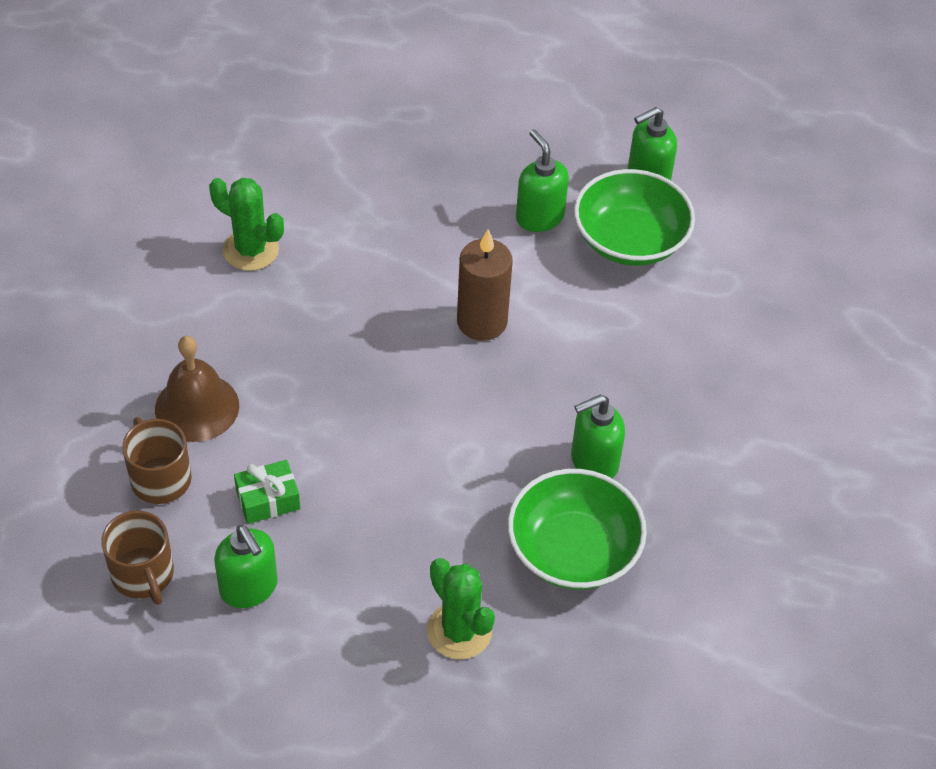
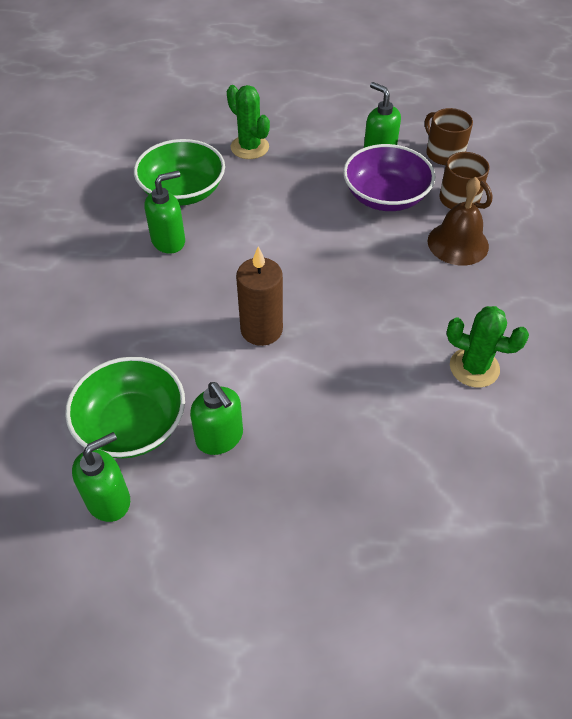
camera: 175 degrees right, 0 degrees up
green gift [234,460,300,524] -> purple bowl [343,144,435,211]

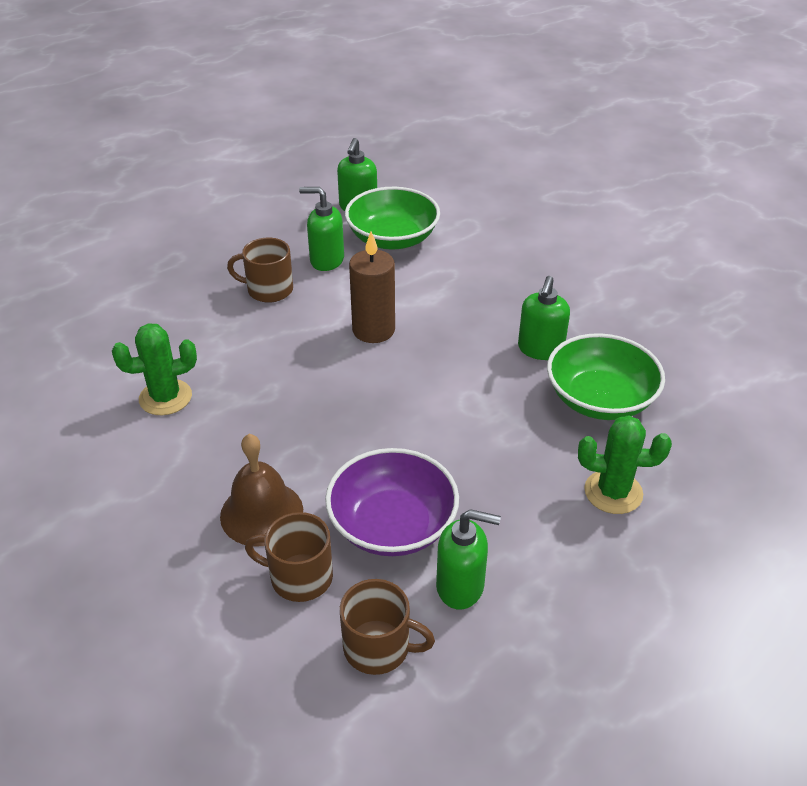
camera: 140 degrees right, 10 degrees down
none -> brown mug [227,238,293,303]

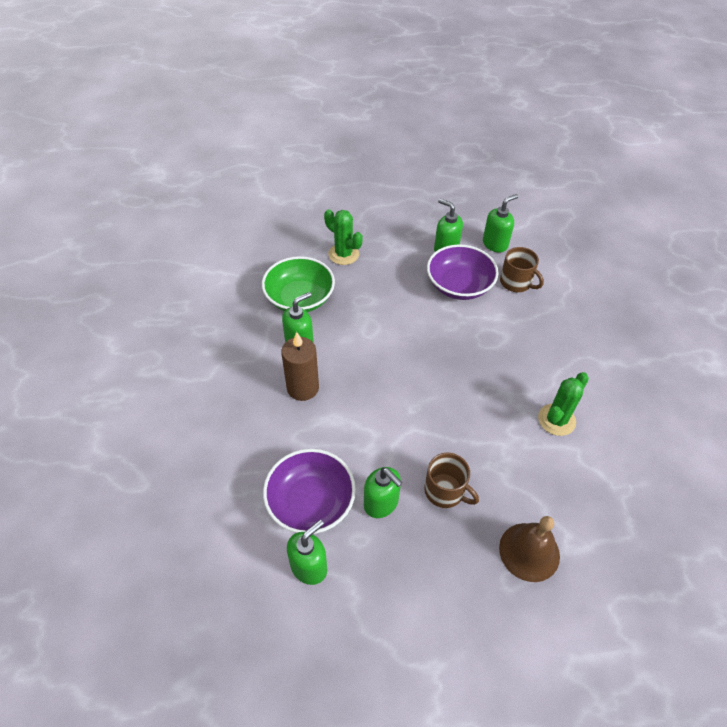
camera: 150 degrees left, 10 degrees up
green cactus [112,323,197,415] -> green cactus turned 60 degrees counterclockwise [538,372,589,436]
brown bell [220,434,303,546] -> brown bell moved to [499,516,560,582]
brown mug [340,579,435,675] -> green soap dispenser [483,194,518,253]
green bowl [345,187,440,250] -> purple bowl [263,449,356,534]
brown candle [349,232,395,343] -> brown candle moved to [281,332,319,401]

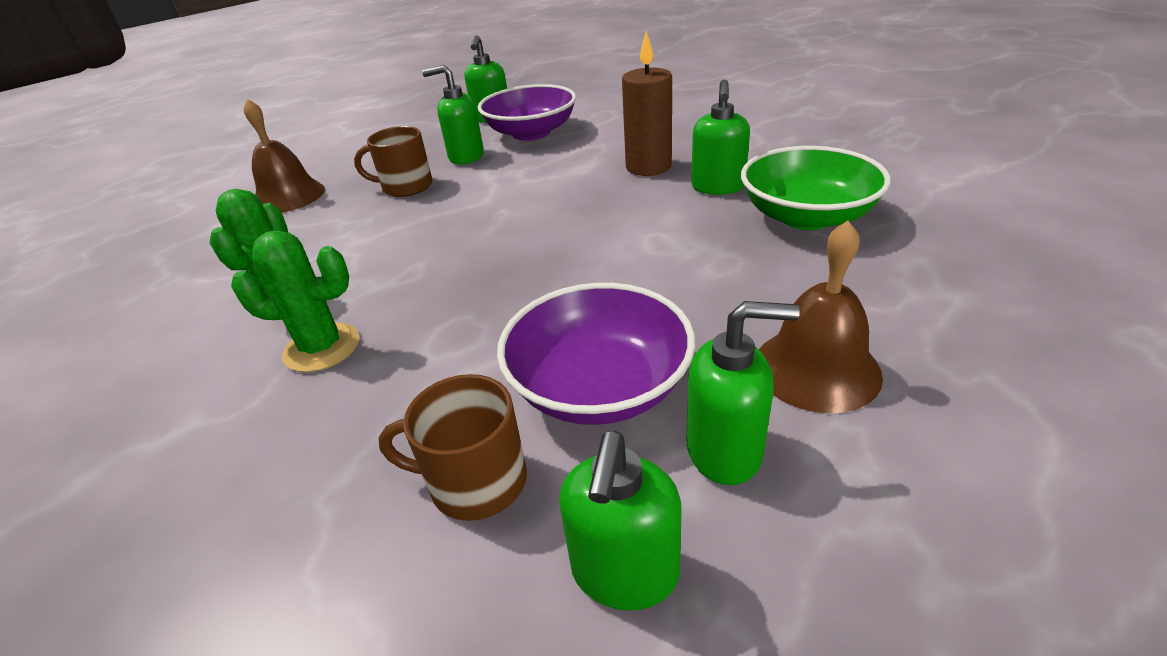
camera: 145 degrees right, 15 degrees down
green cactus [324,209,363,265] -> green cactus moved to [231,230,359,372]
none -> brown bell [759,220,883,413]

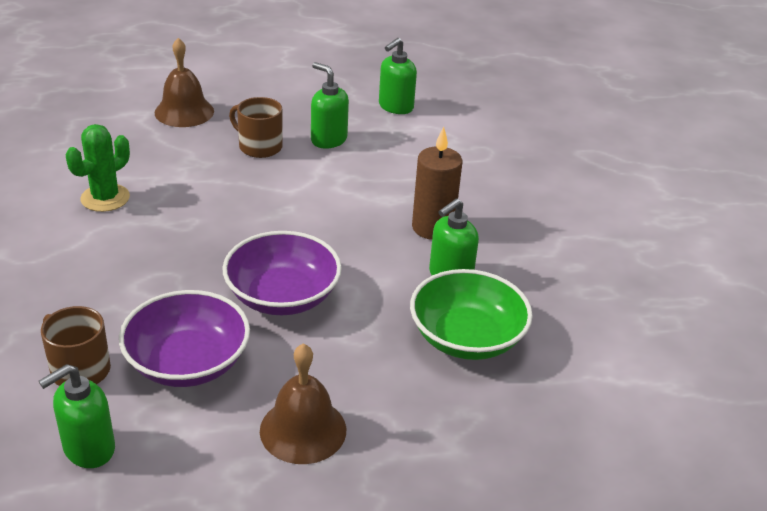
camera: 30 degrees right, 0 degrees up
green cactus [231,230,359,372] -> none
purple bowl [478,84,576,141] -> purple bowl moved to [223,231,342,315]
green soap dispenser [687,301,800,485] -> none

